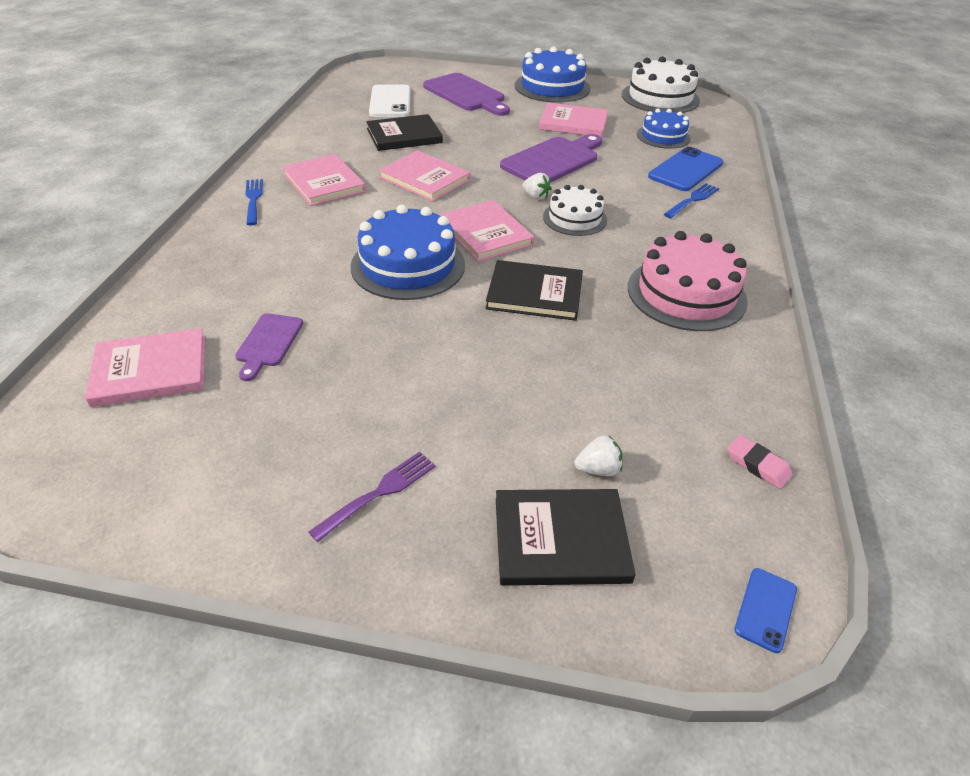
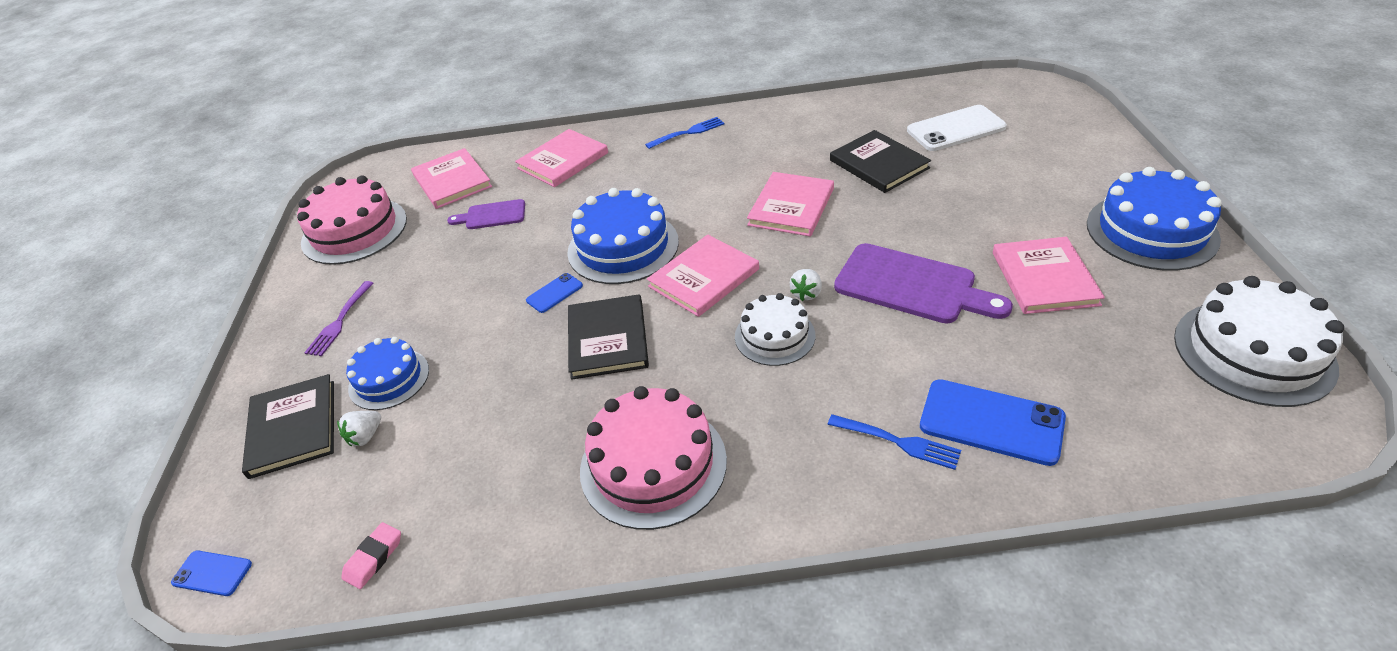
camera: 80 degrees right, 0 degrees up
pink book [282,154,366,206] -> pink book moved to [515,129,608,187]
purple fork [309,451,436,542] -> purple fork turned 75 degrees clockwise [304,281,374,356]
purple cutting board [423,73,510,116] -> none
white strawberry [574,436,623,476] -> white strawberry turned 60 degrees clockwise [337,411,381,446]
blue cake [637,109,690,149] -> blue cake moved to [346,337,429,410]
none -> pink cake [297,175,407,265]
none -> blue phone [526,273,583,313]

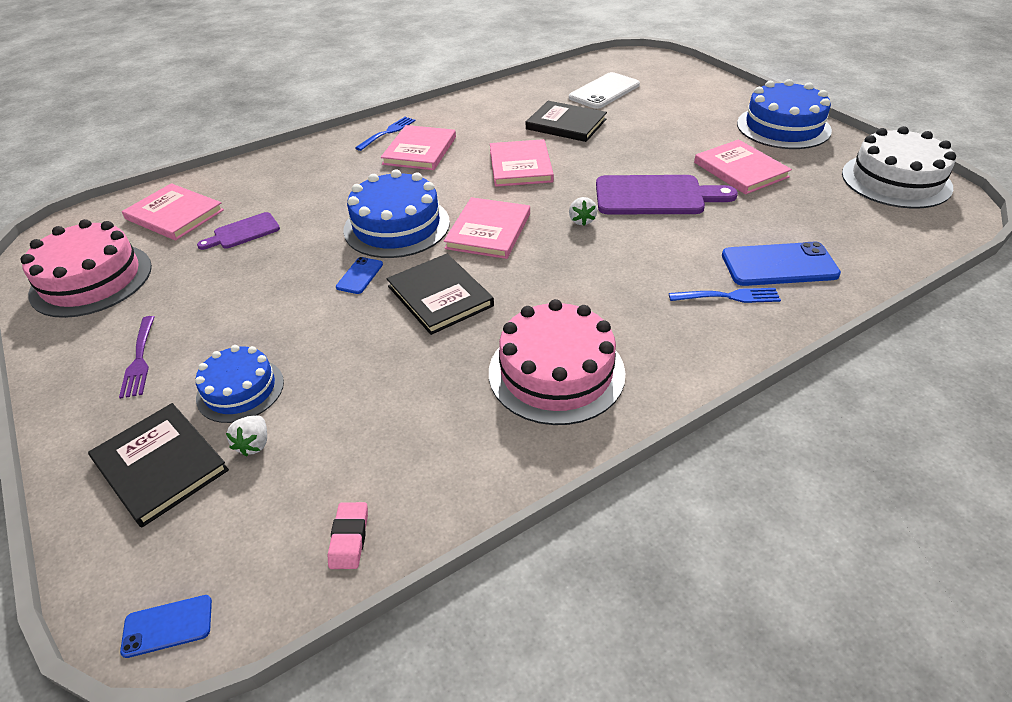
camera: 30 degrees left, 0 degrees up
pink book [515,129,608,187] -> pink book moved to [381,125,456,170]
white cake [735,293,815,366] -> none

